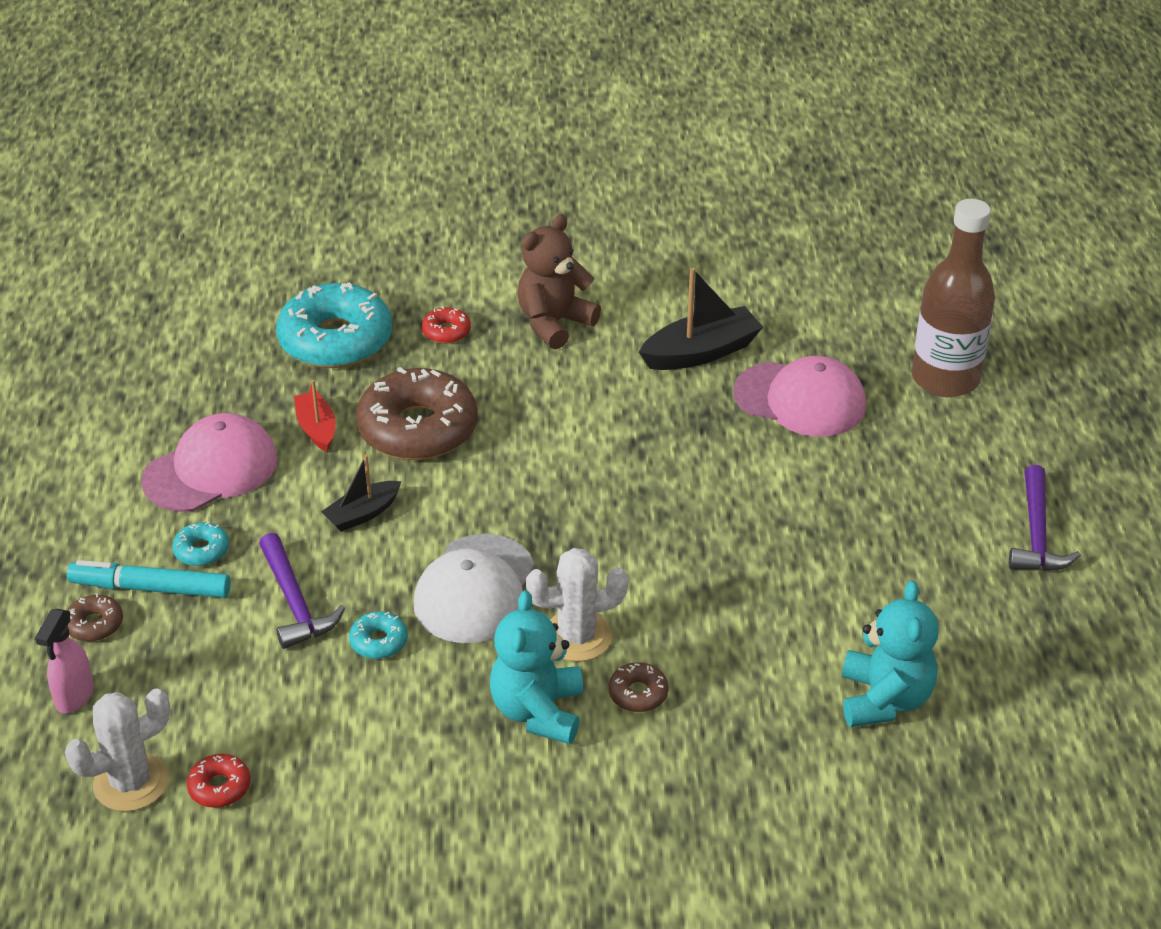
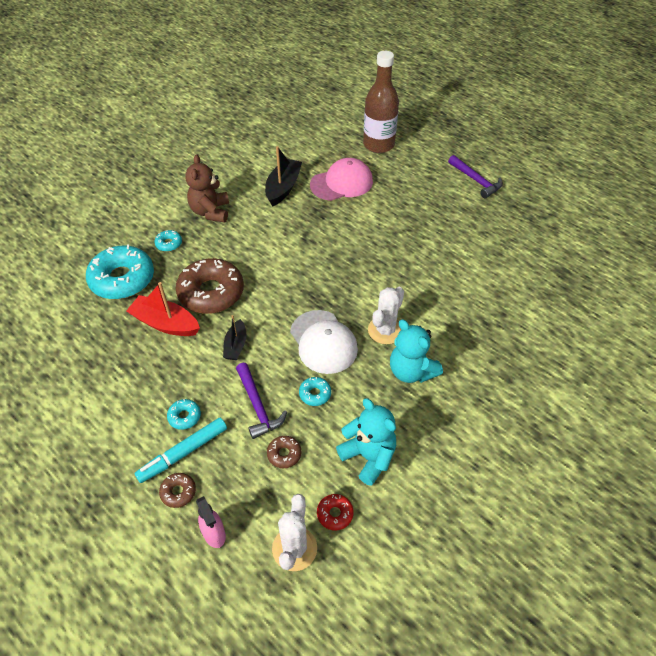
camera: 45 degrees left, 10 degrees up
pink cap [141,413,278,512] -> none
purple hammer [259,533,345,649] -> purple hammer turned 45 degrees clockwise [236,363,287,439]
red boat [294,380,336,452] -> red boat [126,282,200,336], size x1.63
red donut [422,306,471,344] -> turquoise donut [154,230,182,252]
brown donut [609,662,669,712] -> brown donut moved to [267,436,302,468]
turquoise teddy bear [842,580,939,727] -> turquoise teddy bear moved to [336,398,396,486]

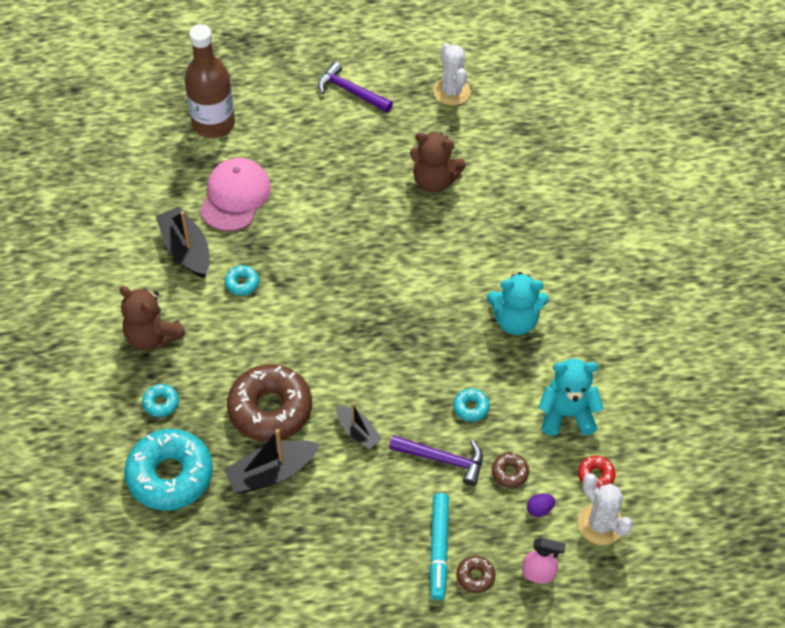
camera: 50 degrees left, 5 degrees up
red boat [126,282,200,336] -> black boat [224,429,320,493]
turquoise donut [167,399,201,430] -> turquoise donut moved to [225,265,259,296]
white cap [290,310,358,374] -> none
white cactus [368,287,404,344] -> white cactus moved to [433,43,471,105]
purple hammer [448,155,503,198] -> purple hammer turned 150 degrees counterclockwise [318,61,393,112]
none -> brown teddy bear [410,132,466,193]
none -> purple egg [527,493,555,517]

